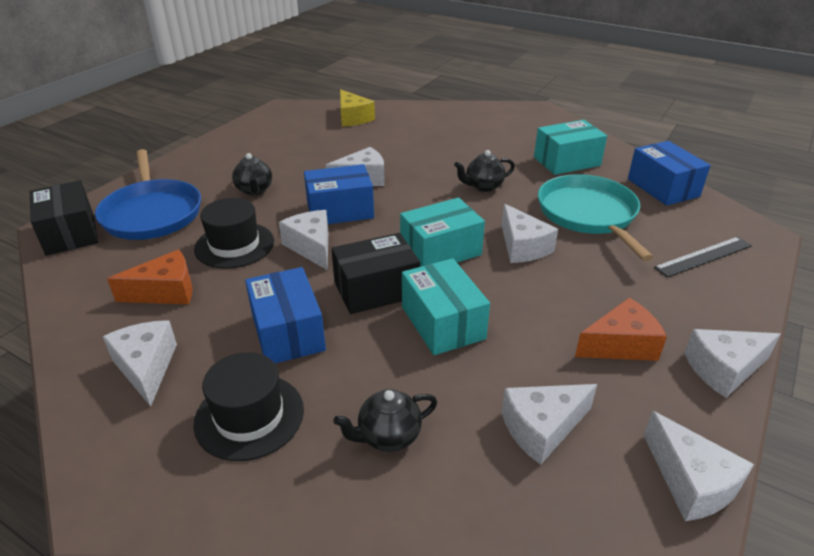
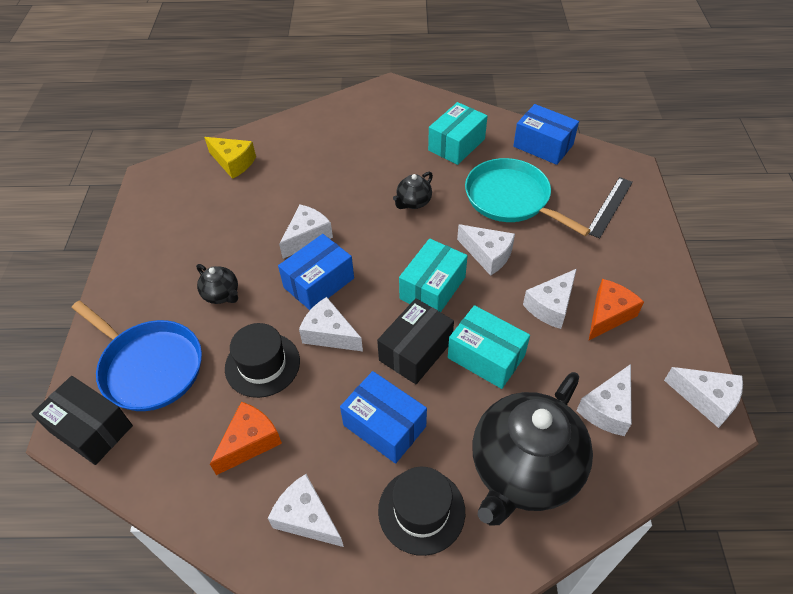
camera: 30 degrees left, 15 degrees up
black teapot [333,389,437,452] -> black teapot [472,372,593,526], size x2.37
white cheese [684,329,781,398] -> white cheese moved to [523,269,577,329]

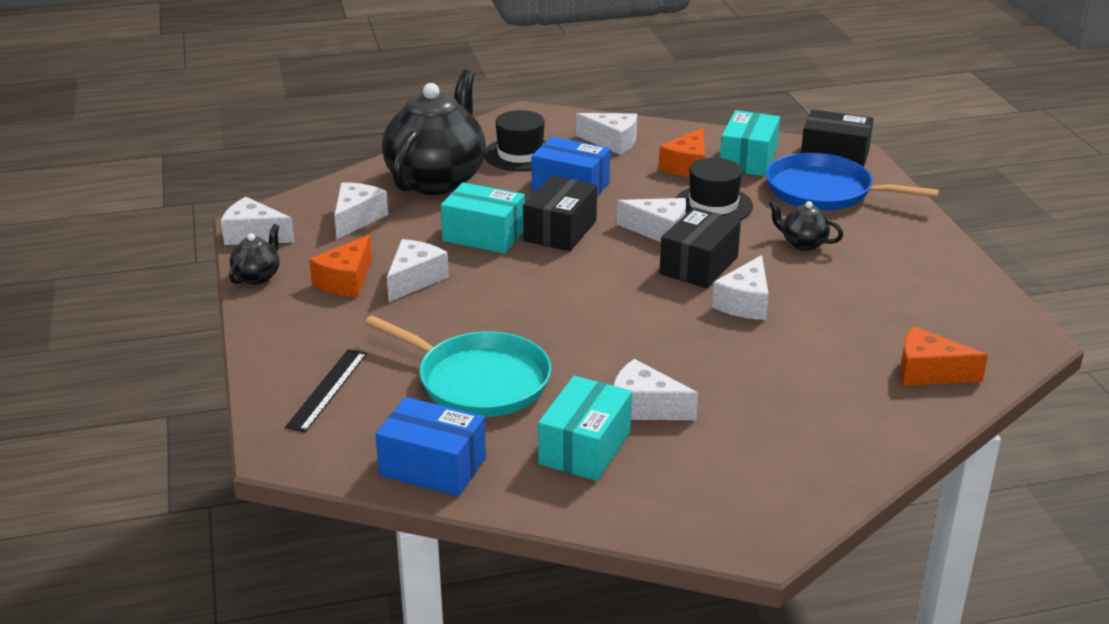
camera: 165 degrees right, 20 degrees down
yellow cheese [204,137,256,179] -> orange cheese [900,326,988,386]
blue box [278,234,354,310] -> black box [660,207,741,288]
black teapot [393,172,433,209] -> black teapot moved to [229,224,279,285]
turquoise box [399,239,468,312] -> turquoise box moved to [720,110,780,176]
white cheese [457,224,515,276] -> white cheese moved to [613,359,698,420]

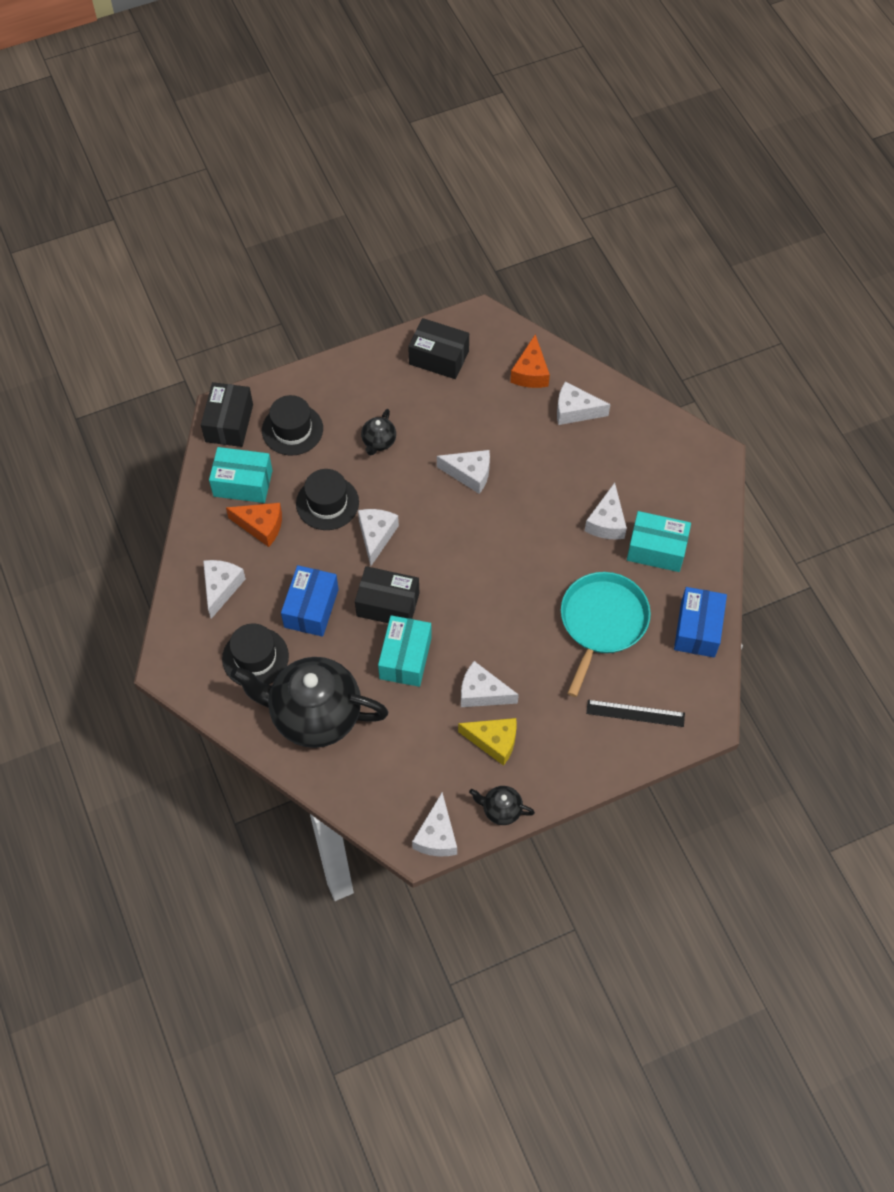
camera: 100 degrees left, 30 degrees up
orange cheese [309,235,372,297] -> yellow cheese [458,718,517,766]
white cheese [334,182,388,239] -> white cheese moved to [557,382,610,425]
black box [660,207,741,288] -> black box moved to [408,318,469,379]
blue pan [766,153,939,210] -> black hat [262,395,323,456]

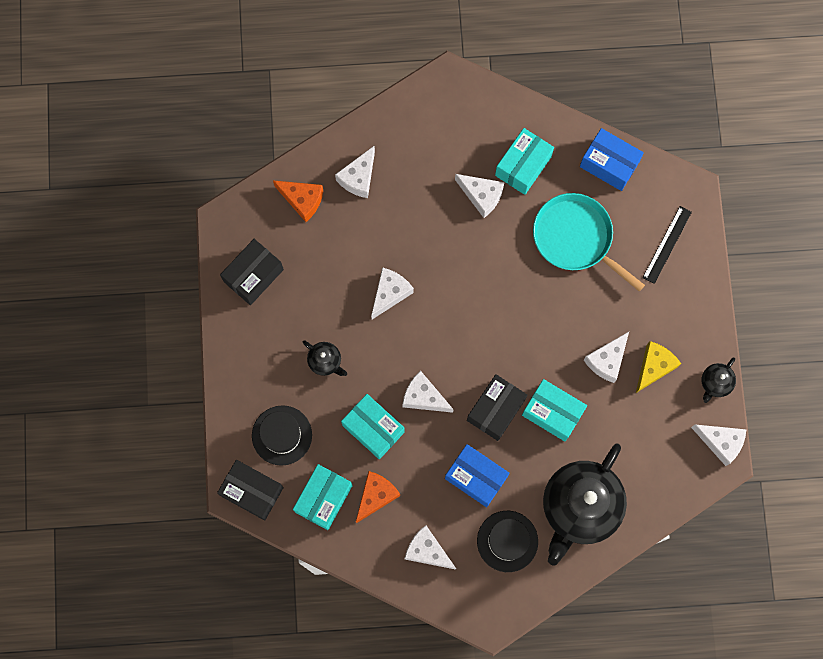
camera: 70 degrees left, 15 degrees up
black hat [296,469,359,530] -> turquoise box [341,394,405,459]

